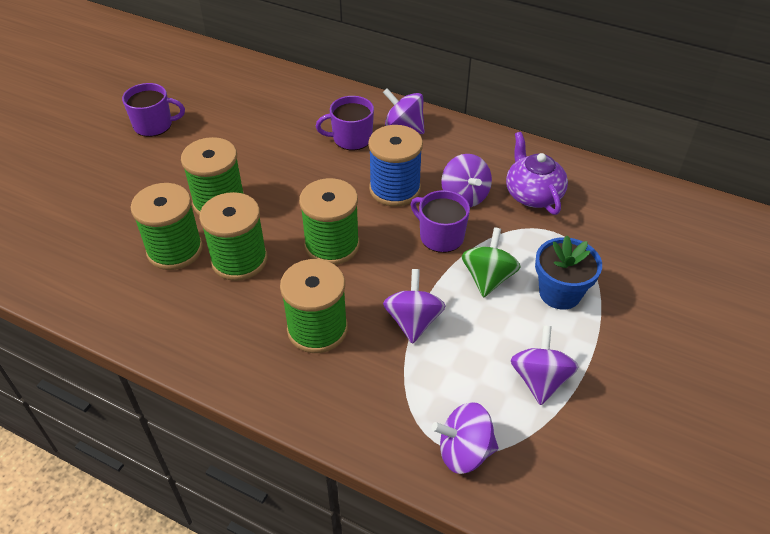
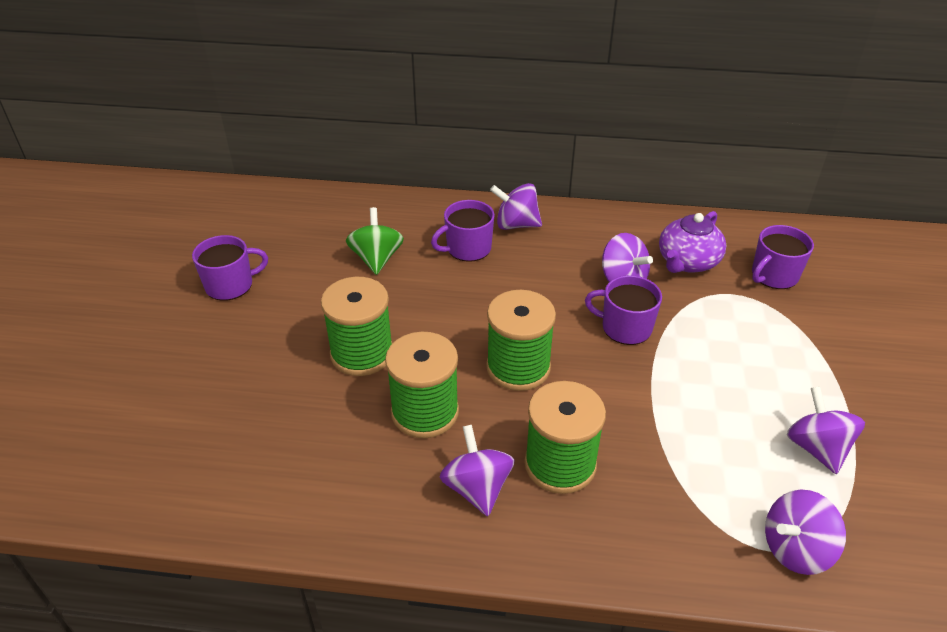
camera: 20 degrees left, 5 degrees down
green spool [131,183,203,270] -> none
blue spool [368,125,423,207] -> none
purple spinning top [383,269,446,344] -> purple spinning top moved to [440,425,515,516]
green spinning top [462,228,521,298] -> green spinning top moved to [346,207,404,275]
purple teapot [506,132,568,215] -> purple teapot turned 105 degrees counterclockwise [659,211,727,273]
blue flower pot [535,236,602,310] -> none
none -> purple mug [752,225,814,289]

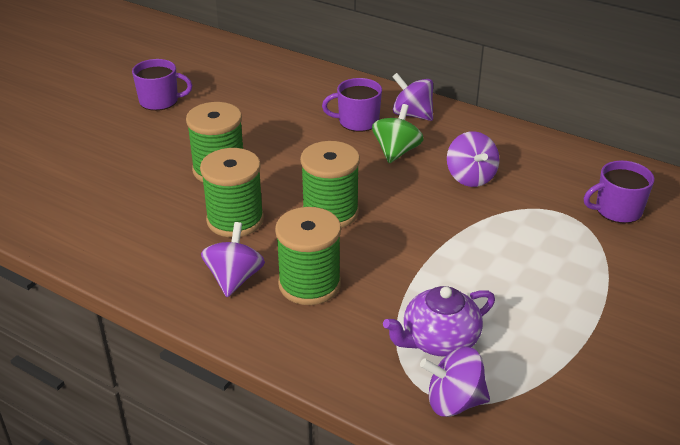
camera: 25 degrees right, 5 degrees down
green spinning top [346,207,404,275] -> green spinning top moved to [372,104,424,163]
purple mug [585,275,662,345] -> none
purple teapot [659,211,727,273] -> purple teapot moved to [383,286,495,357]
purple spinning top [787,386,865,474] -> none

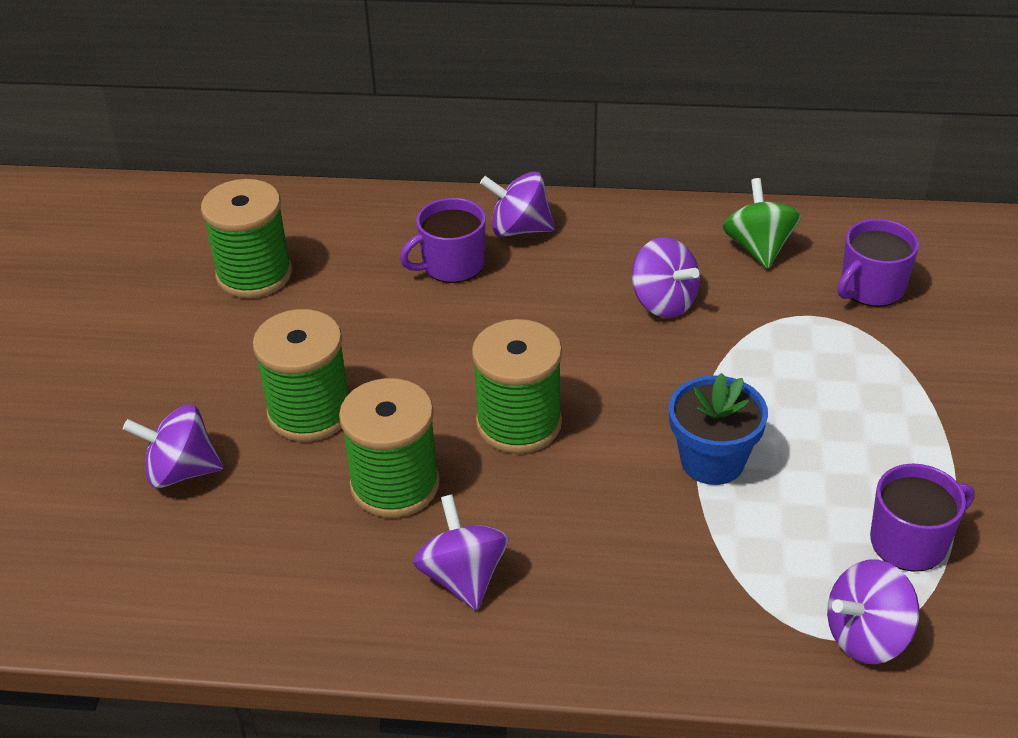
camera: 25 degrees left, 5 degrees up
purple mug [132,59,192,111] -> purple mug moved to [870,464,974,572]
green spool [275,207,341,305] -> green spool moved to [201,179,292,298]
green spinning top [372,104,424,163] -> green spinning top moved to [723,178,801,269]
purple teapot [383,286,495,357] -> none
none -> purple spinning top [123,404,224,488]
none -> blue flower pot [669,373,768,485]

